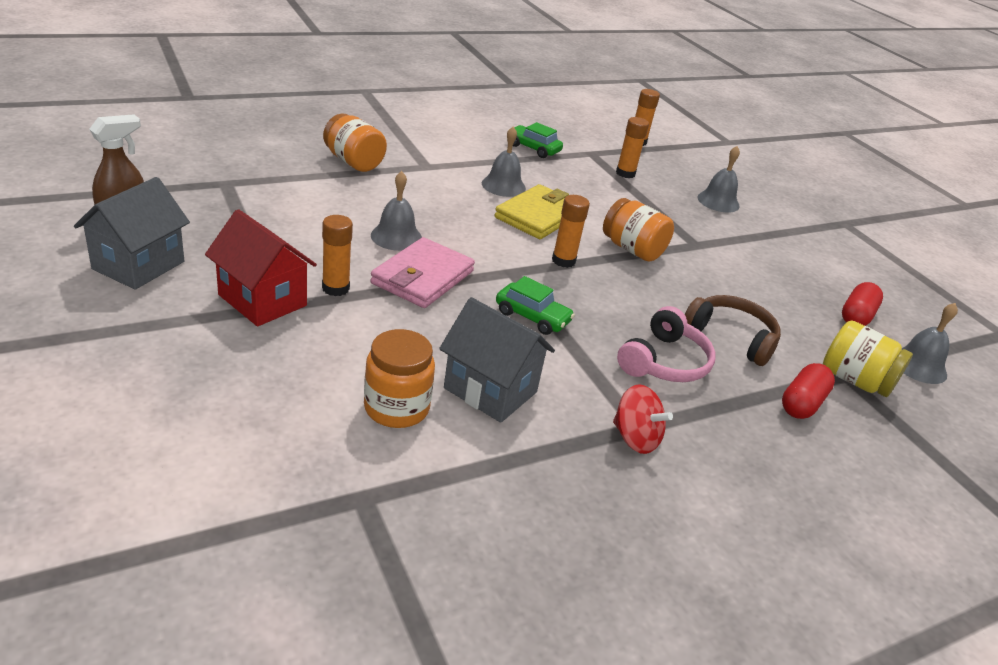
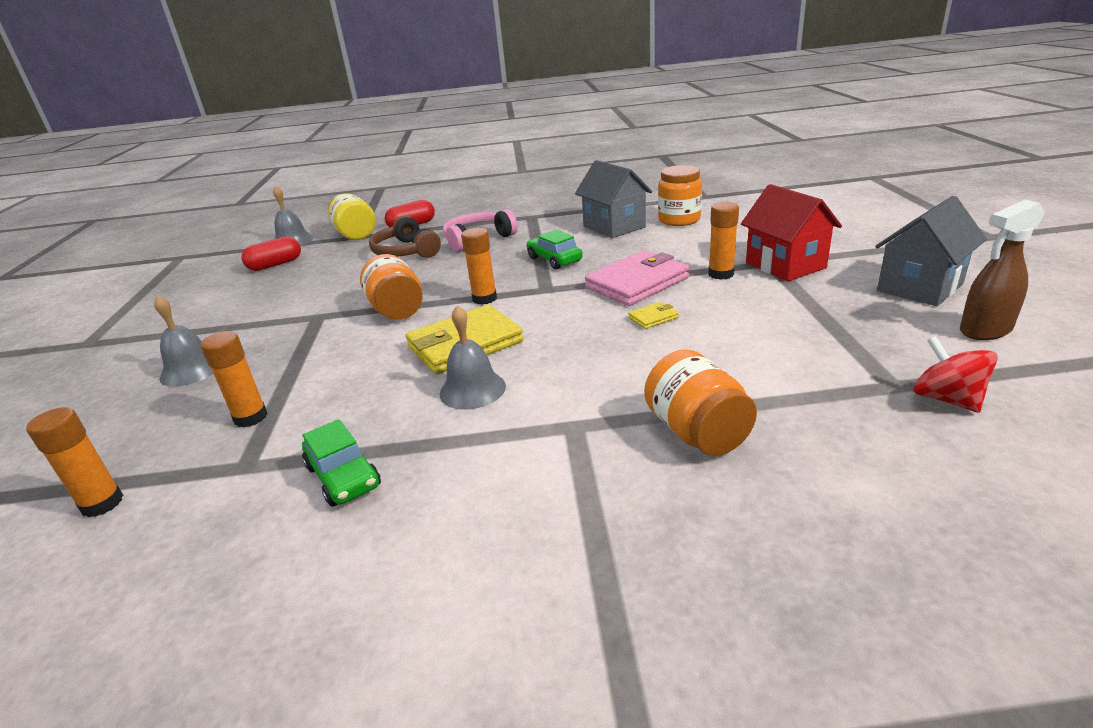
camera: 150 degrees left, 5 degrees down
grey bell [371,171,422,251] -> yellow wallet [628,302,679,329]
red spinning top [613,384,673,454] -> red spinning top moved to [913,336,998,413]

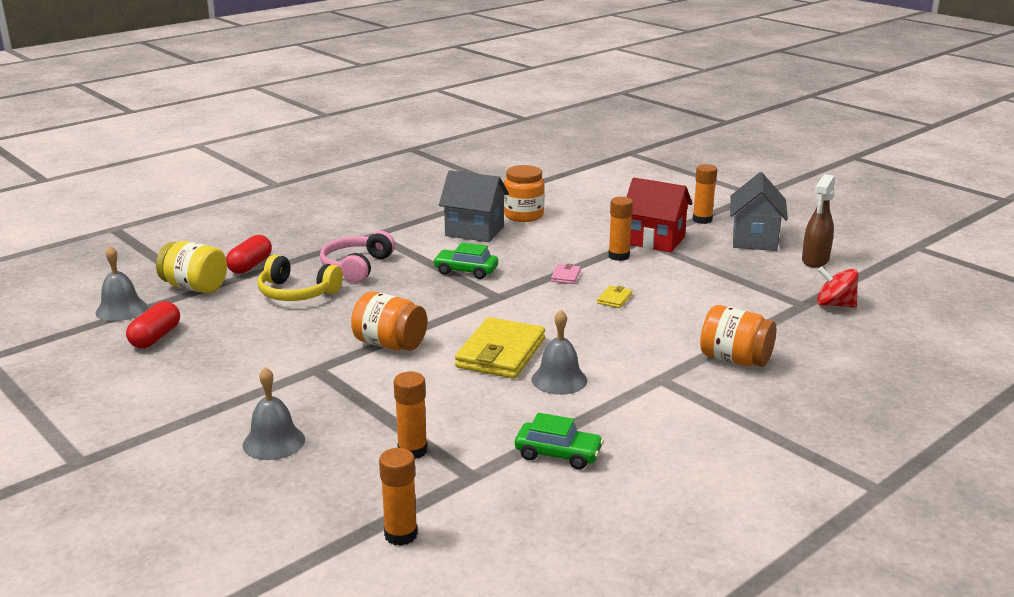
camera: 40 degrees left, 5 degrees down
brown headphones [369,216,441,258] -> yellow headphones [257,255,343,301]
orange glue stick [461,228,497,305] -> orange glue stick moved to [693,164,717,224]
pink wallet [585,251,689,306] -> pink wallet [551,264,581,284], size x0.43

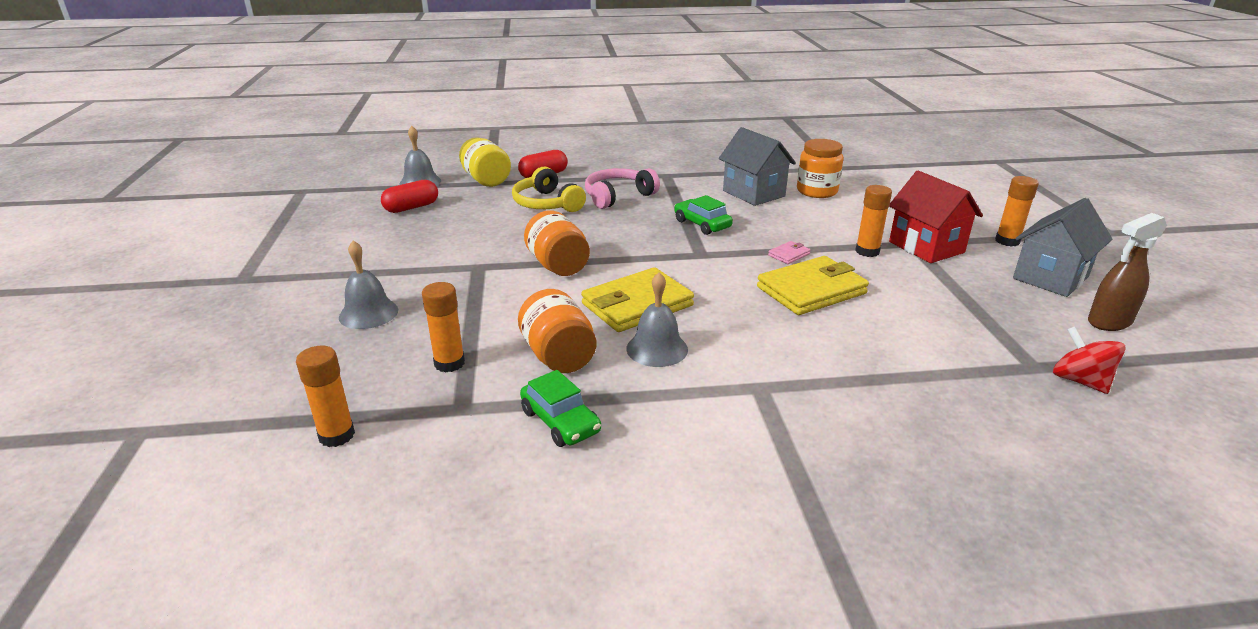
camera: 35 degrees right, 5 degrees up
yellow wallet [597,286,632,308] -> yellow wallet [757,256,869,315], size x2.33
orange jar [700,305,776,367] -> orange jar moved to [518,289,596,373]

